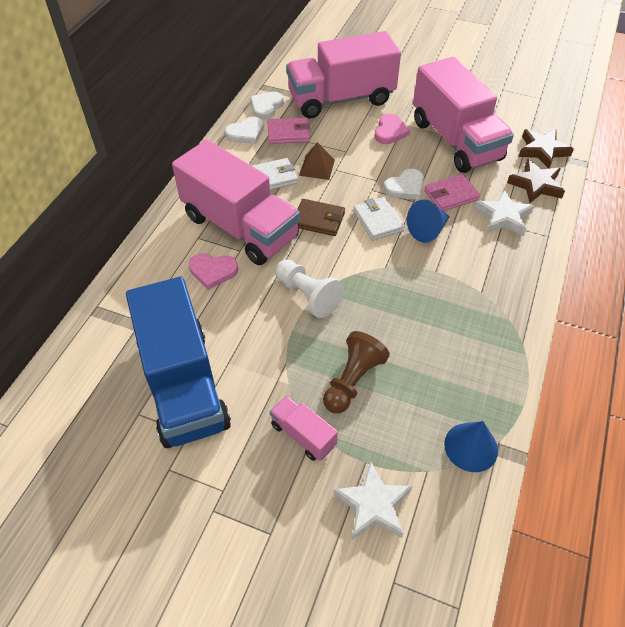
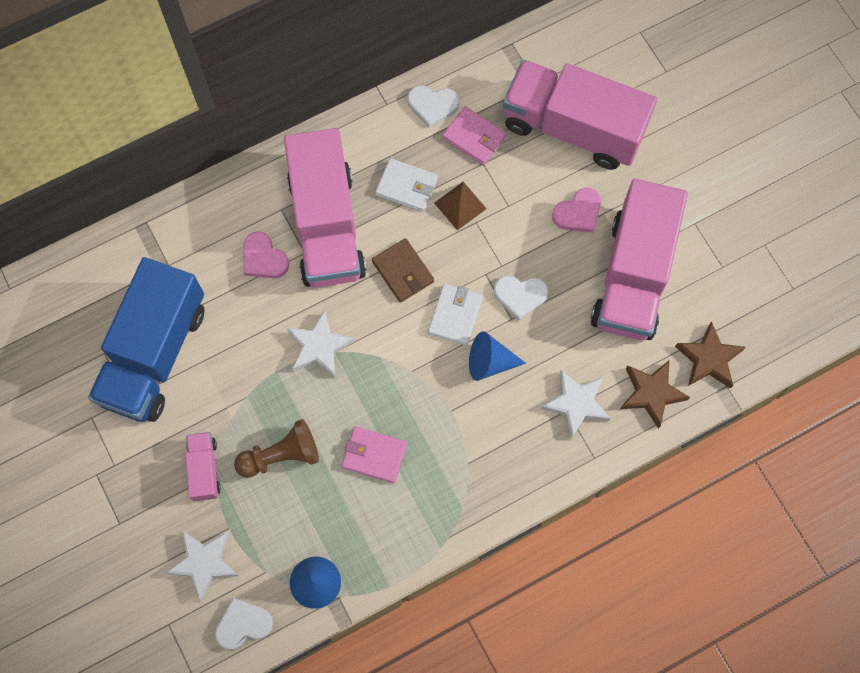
camera: 40 degrees right, 20 degrees up
white heart [250,92,284,120] -> white heart moved to [215,598,273,650]
white pawn [275,259,344,318] -> white star [287,310,355,377]
pink wallet [424,174,480,211] -> pink wallet moved to [342,427,407,483]

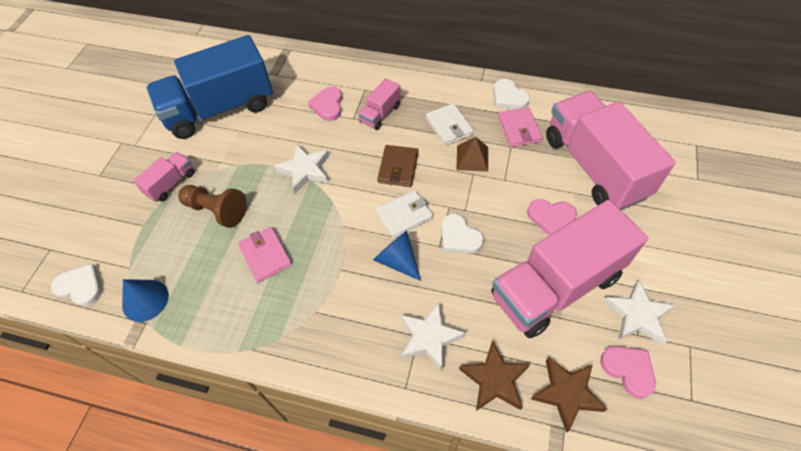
camera: 45 degrees right, 15 degrees down
white star [166,530,239,602] -> white star moved to [603,280,675,345]
pink truck [284,128,366,287] -> pink truck [358,78,401,130], size x0.44
none -> pink heart [600,346,656,398]

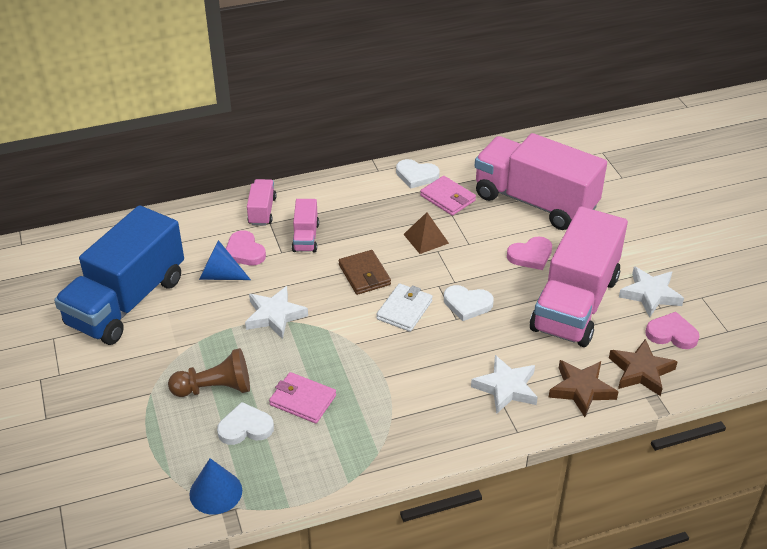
camera: 35 degrees left, 15 degrees down
white heart [51,264,102,307] -> white heart moved to [217,402,274,445]
pink truck [133,152,194,202] -> pink truck moved to [247,179,277,226]
blue cone [373,230,421,281] -> blue cone moved to [199,240,251,280]
white wallet [426,103,474,146] -> none

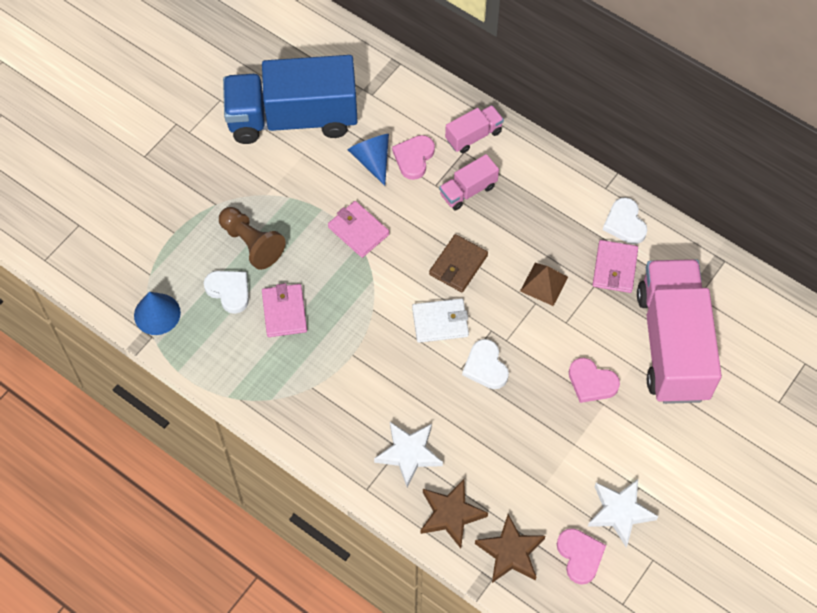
camera: 55 degrees right, 20 degrees up
white star [245,286,308,339] -> pink wallet [328,201,389,258]
pink truck [530,206,628,347] -> none

